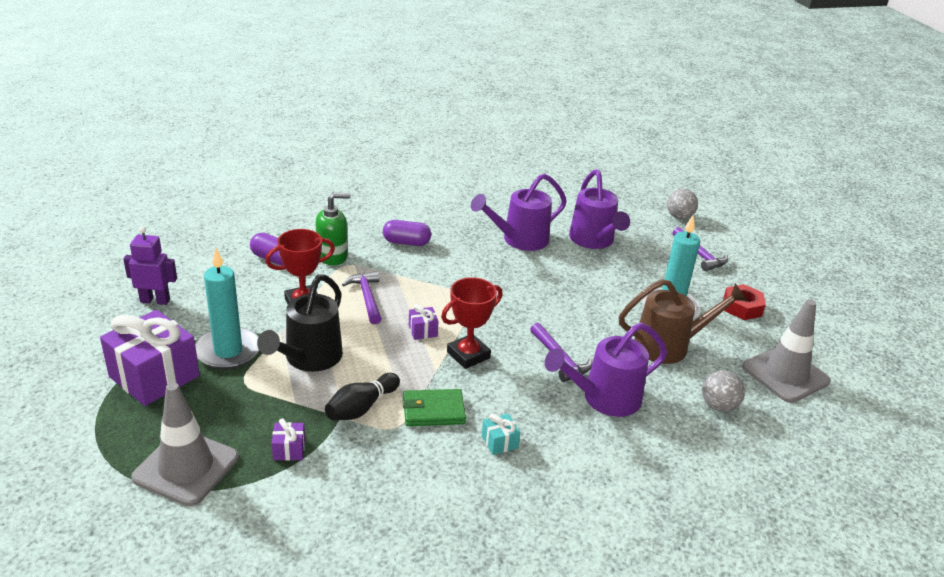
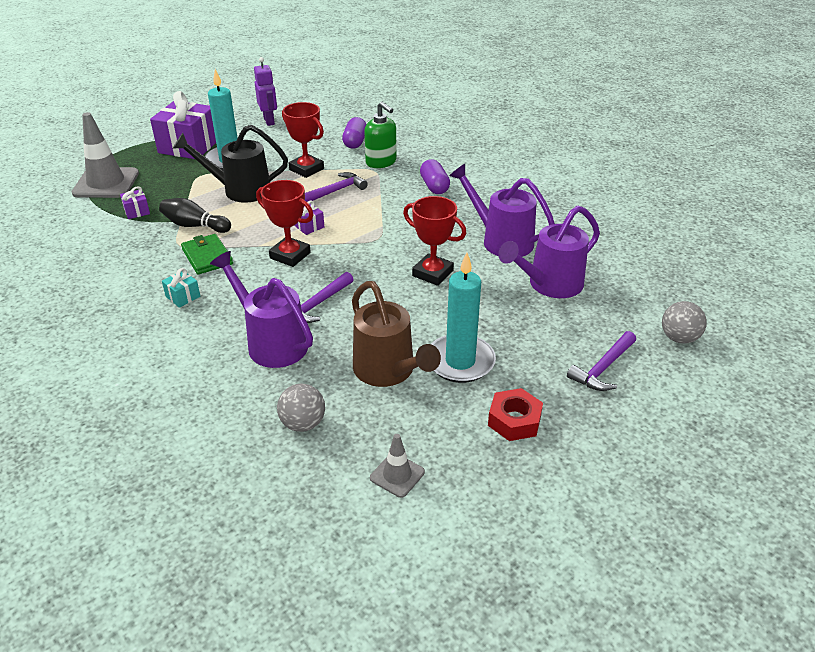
camera: 70 degrees right, 5 degrees up
grey traffic cone [742,299,831,403] -> grey traffic cone [370,434,425,498], size x0.50
none -> red trophy [403,196,466,286]

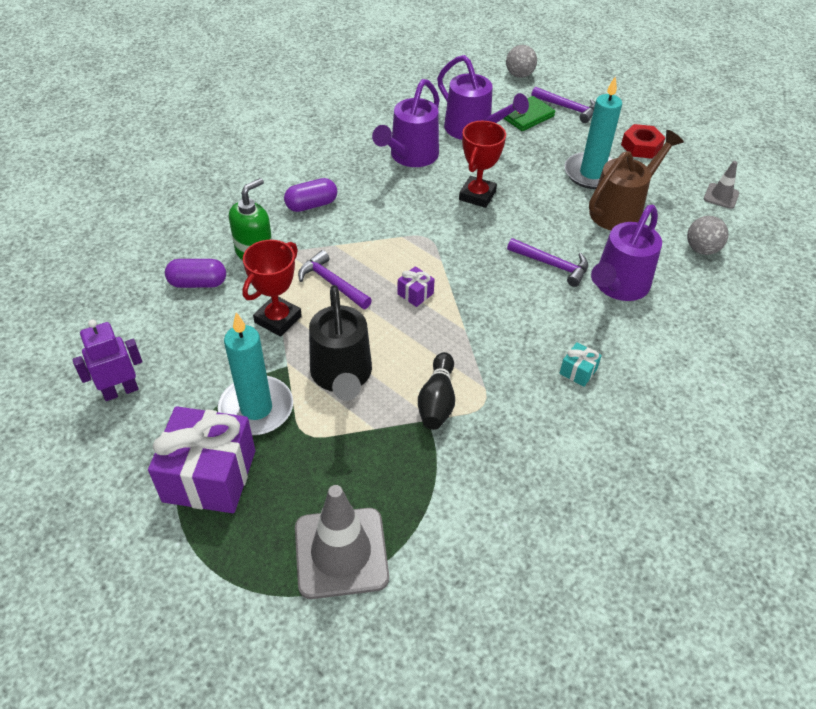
camera: 100 degrees left, 10 degrees up
purple gift [120,186,150,219] -> none
green wallet [181,234,233,275] -> green wallet moved to [503,96,555,131]
red trophy [256,180,314,267] -> none

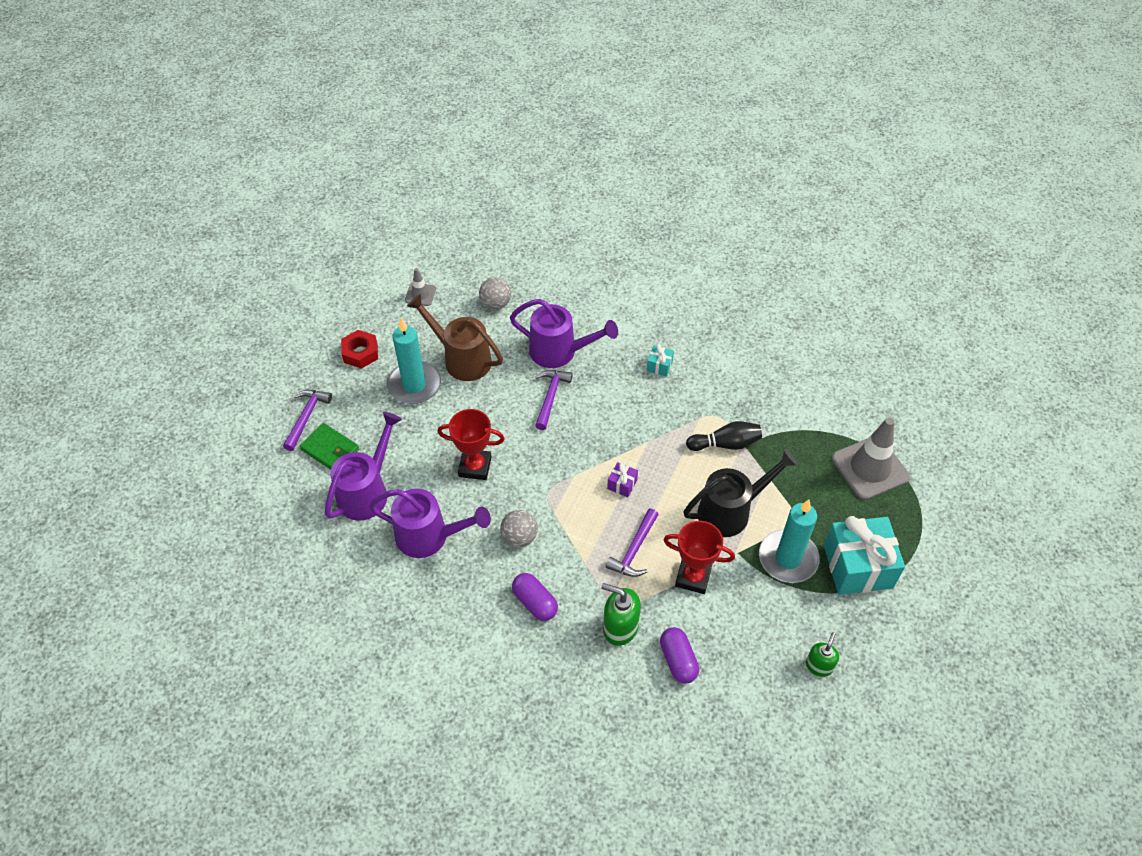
camera: 105 degrees left, 5 degrees up
purple robot [72,319,142,401] -> green soap dispenser [806,632,839,677]
purple gift [148,406,255,513] -> turquoise gift [824,516,905,595]
grey ball [506,45,537,78] -> grey ball moved to [500,510,538,547]

